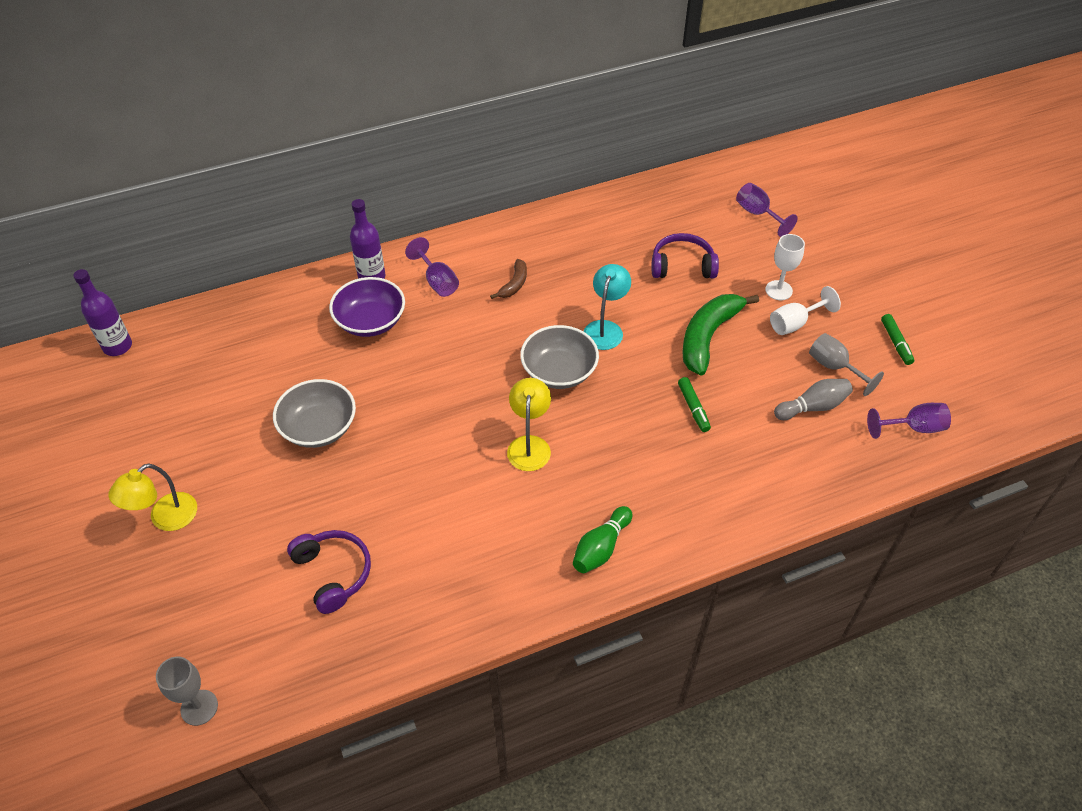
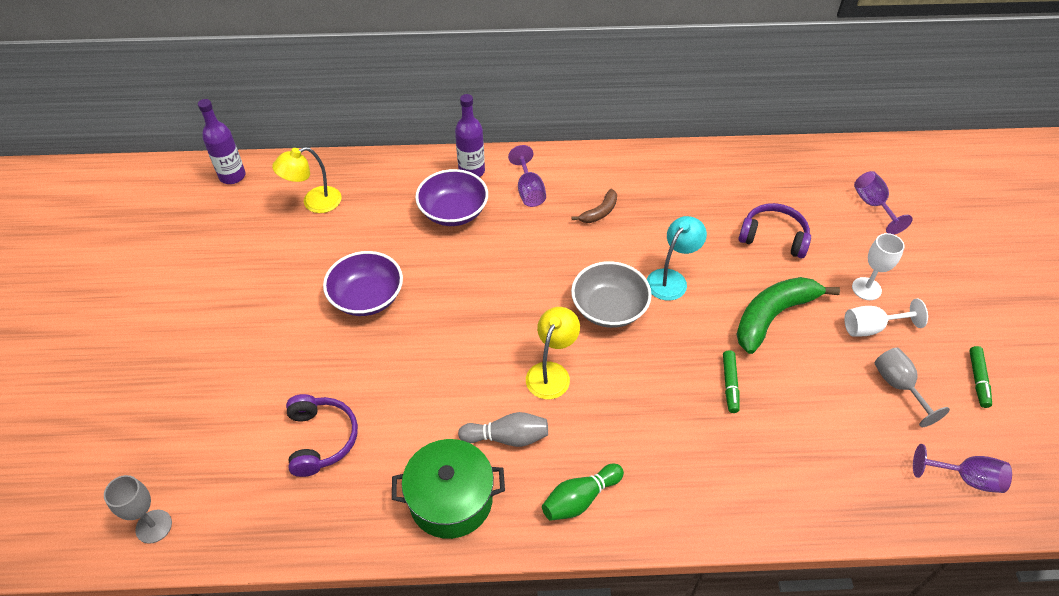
camera: 20 degrees right, 0 degrees up
yellow lamp [108,463,197,531] -> yellow lamp moved to [272,147,341,213]
grey bowl [273,379,356,448] -> purple bowl [323,251,403,316]
grey bowling pin [774,379,853,420] -> grey bowling pin moved to [458,412,548,447]
none -> green pot [392,439,505,539]

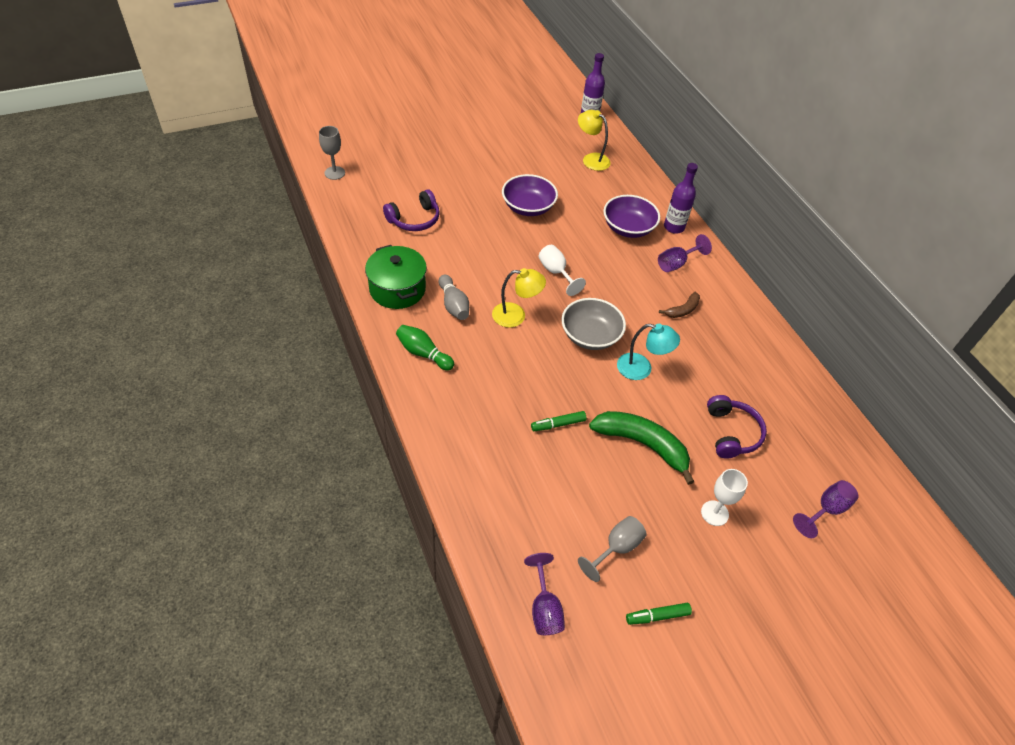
camera: 65 degrees right, 0 degrees up
brown banana [572,189,617,223] -> brown banana turned 60 degrees counterclockwise [659,292,700,318]
white goblet [844,299,928,337] -> white goblet moved to [538,245,586,296]

